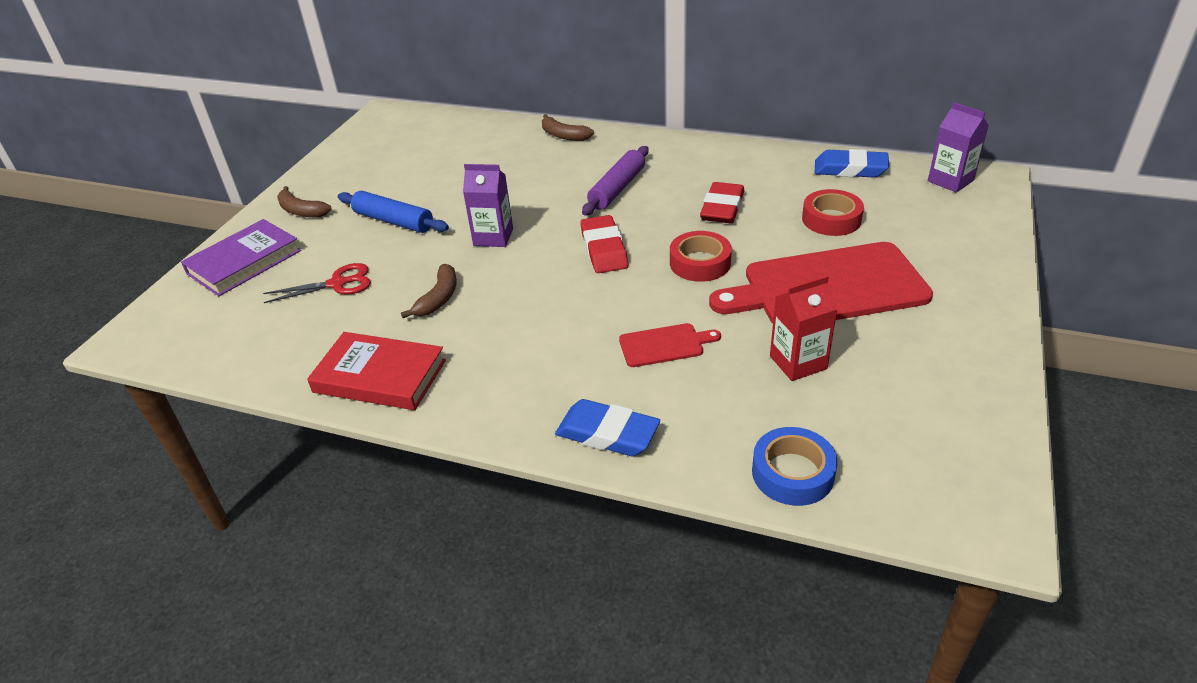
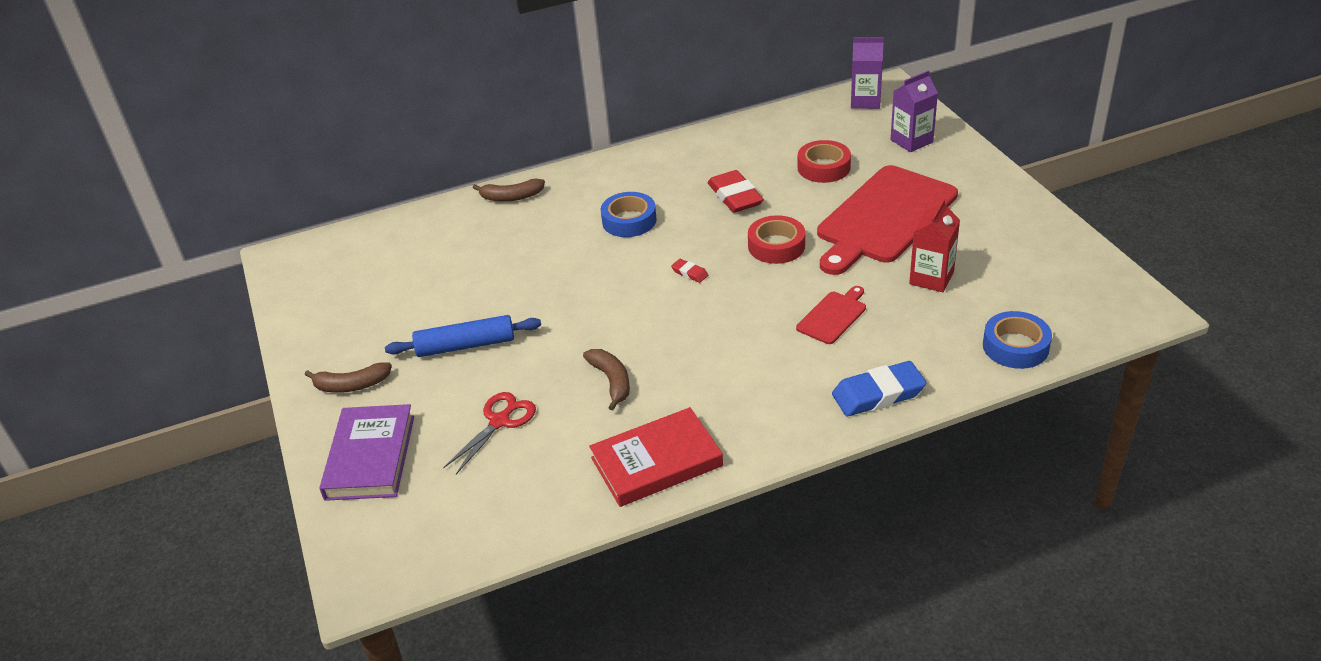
camera: 40 degrees left, 0 degrees up
purple carton [463,164,513,247] -> purple carton moved to [890,70,938,152]
red eraser [580,215,628,273] -> red eraser [671,259,708,283], size x0.47
purple rolling pin [582,146,649,216] -> blue tape [601,192,657,237]
blue eraser [815,149,889,178] -> none

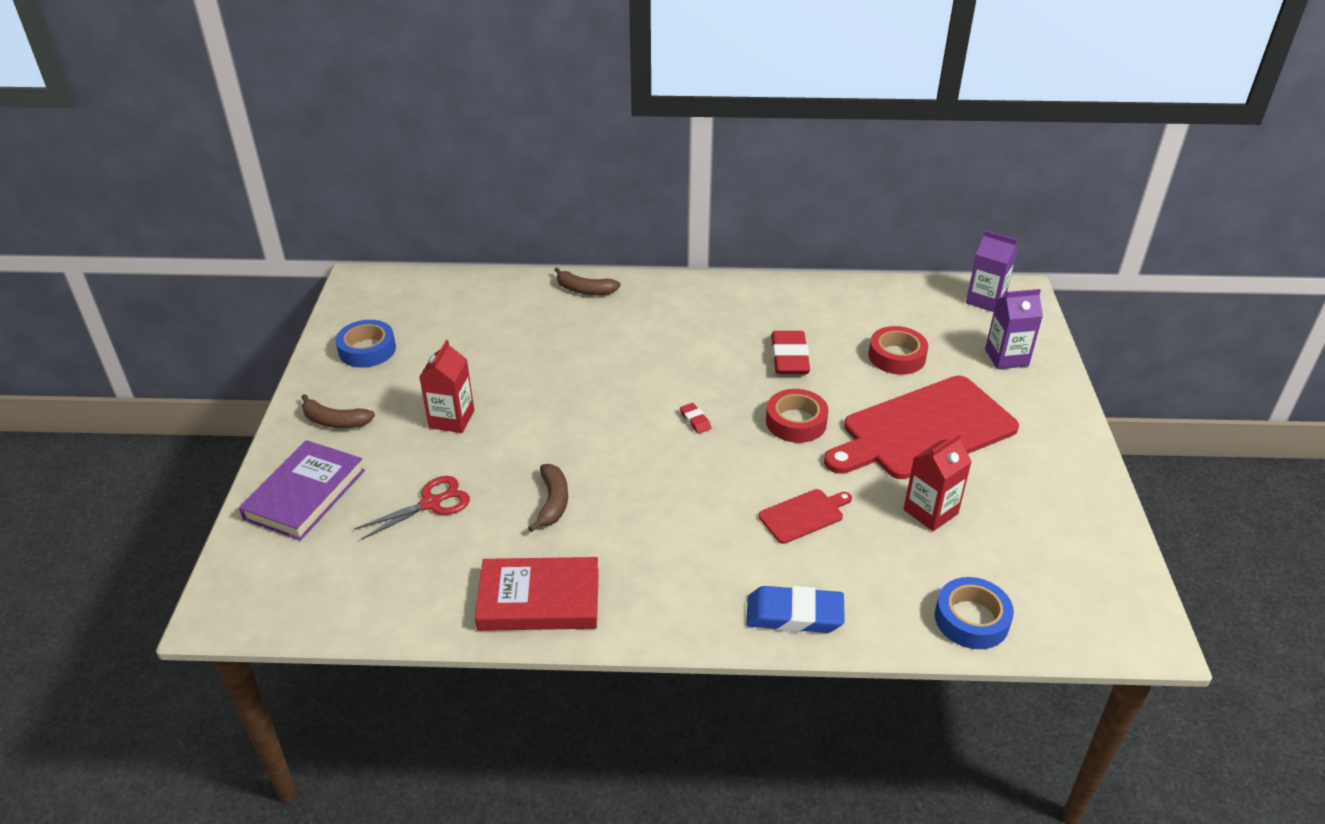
camera: 20 degrees right, 0 degrees up
blue rolling pin [385,315,541,357] -> red carton [419,340,474,433]
blue tape [601,192,657,237] -> blue tape moved to [335,320,396,368]

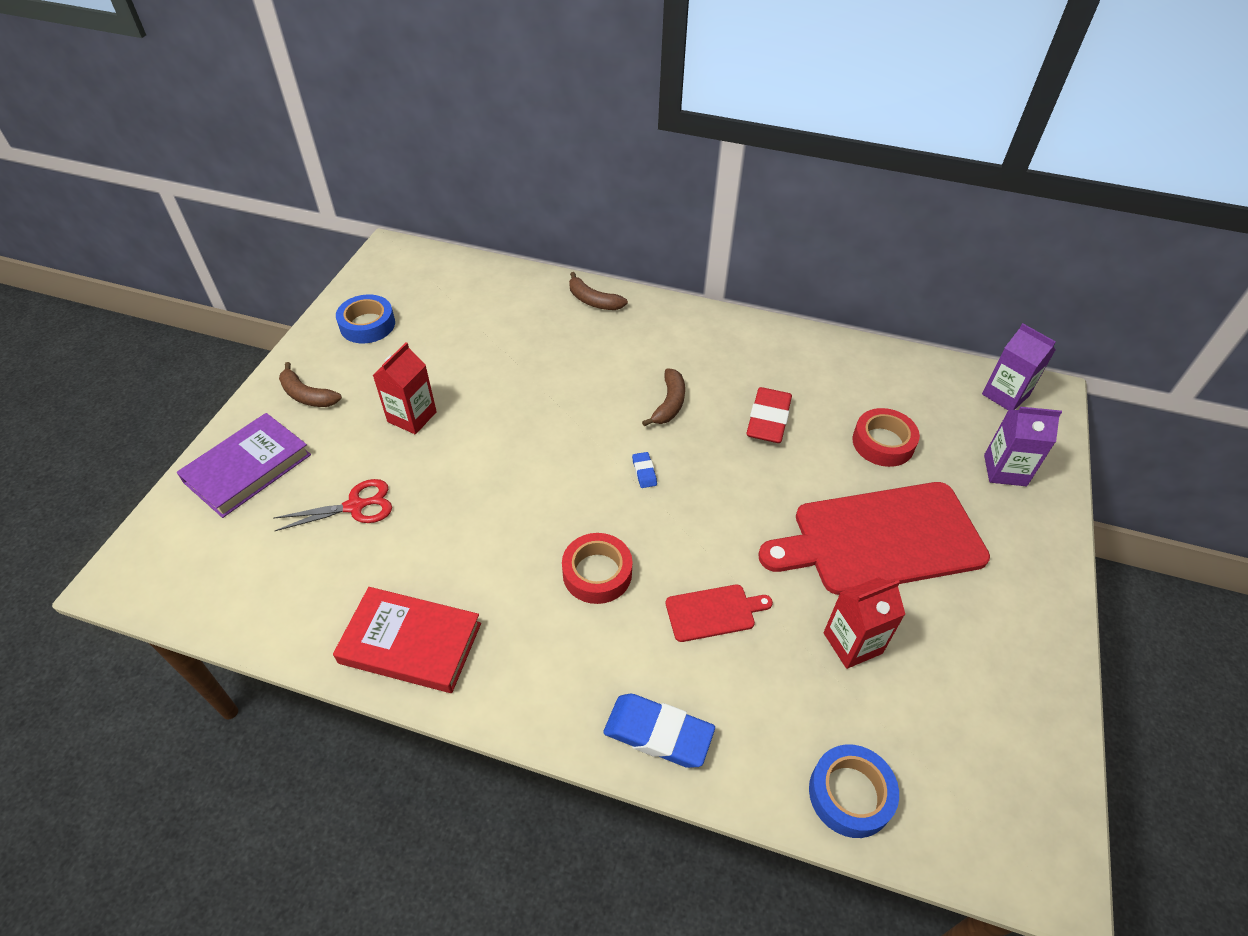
camera: 15 degrees right, 10 degrees up
brown banana [528,464,568,532] -> brown banana moved to [642,368,685,426]
red eraser [680,403,711,434] -> blue eraser [632,452,657,488]
red tape [766,389,829,443] -> red tape moved to [562,533,633,604]

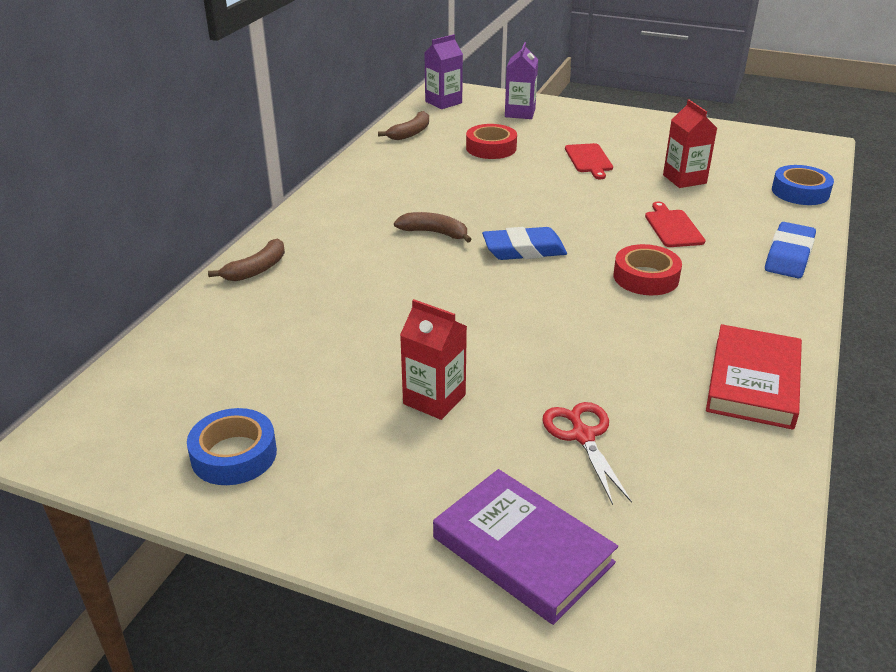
camera: 85 degrees left, 15 degrees down
brown banana [279,362,342,407] -> brown banana moved to [378,111,429,140]
blue eraser [632,452,657,488] -> blue eraser [482,227,567,260], size x2.11
red eraser [747,387,792,443] -> none
red cutting board [758,482,990,595] -> red cutting board [565,143,613,179], size x0.45

